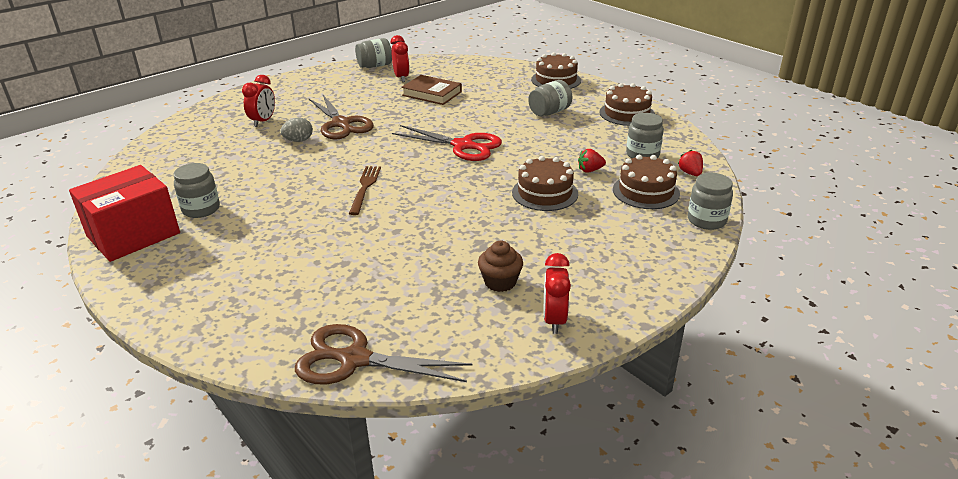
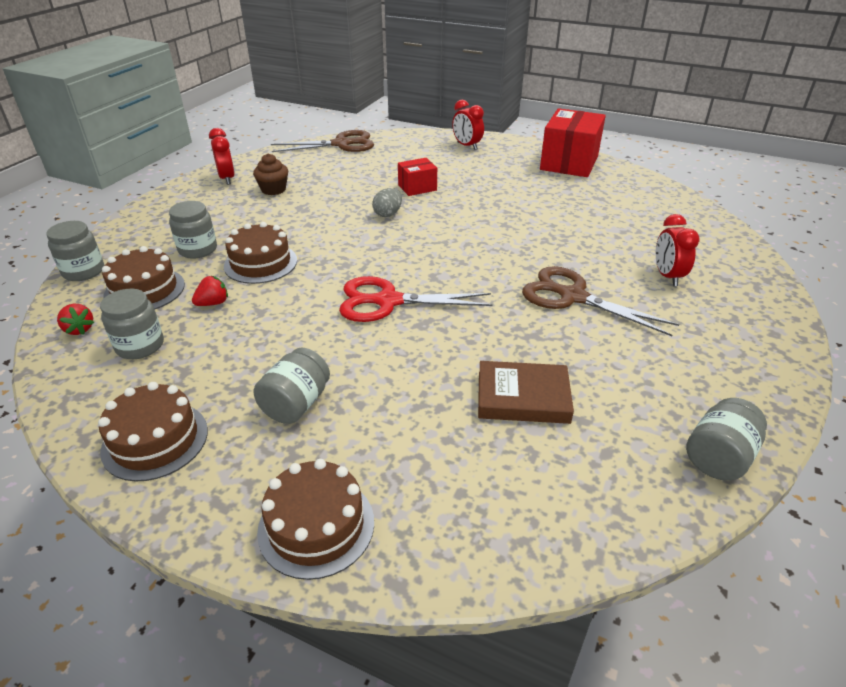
camera: 155 degrees right, 5 degrees up
grey jar [174,163,220,218] -> grey jar moved to [169,201,217,259]
grey egg [280,118,313,142] -> grey egg moved to [372,188,402,217]
brown fork [349,166,381,215] -> none
red clock [391,35,410,82] -> red clock moved to [452,100,484,150]
none -> red box [398,158,437,196]

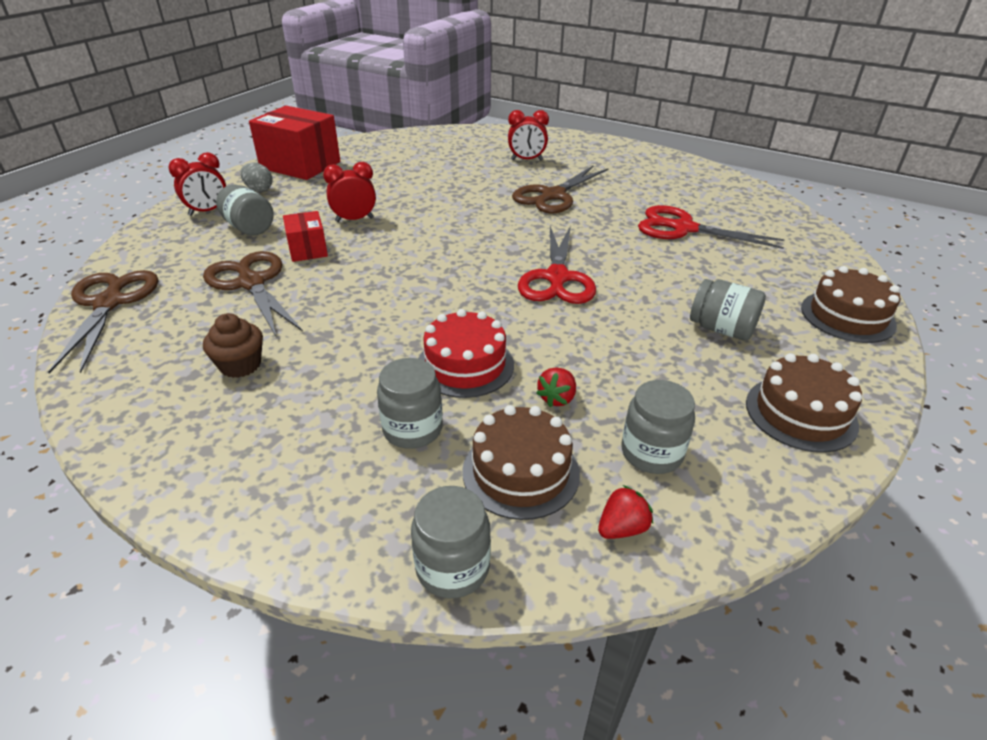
camera: 85 degrees left, 0 degrees up
red strawberry [192,276,228,306] -> red strawberry turned 120 degrees counterclockwise [536,367,576,407]
red clock [209,128,235,185] -> red clock moved to [323,162,376,222]
brown cake [224,222,297,284] -> red cake [418,309,514,398]
grey egg [372,188,402,217] -> grey egg moved to [240,163,273,192]
brown book [478,361,574,424] -> red scissors [638,205,785,249]
grey jar [686,398,767,481] -> grey jar moved to [216,184,274,236]
none -> brown scissors [203,251,303,338]

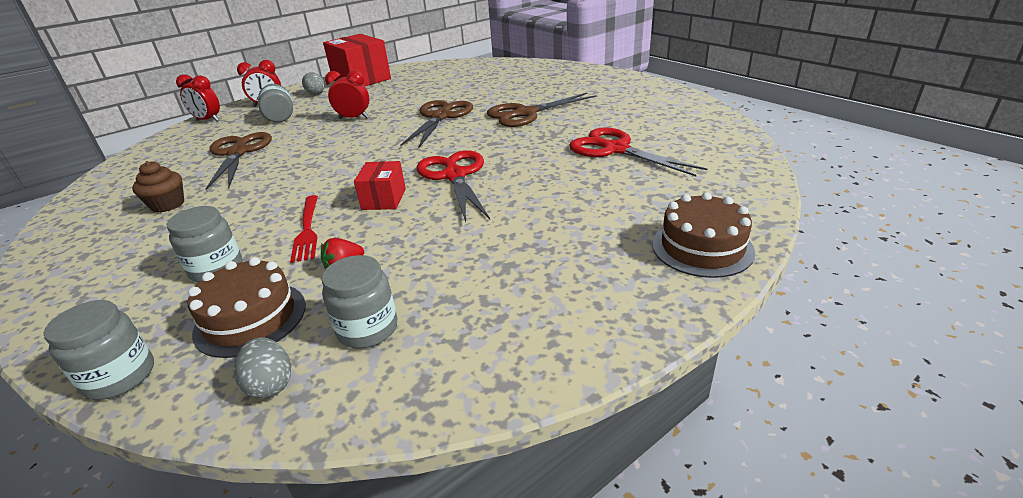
camera: 25 degrees right, 5 degrees down
brown scissors [48,270,158,373] -> brown scissors moved to [401,100,473,149]
red box [283,211,328,262] -> red box moved to [354,161,406,210]
red cake [418,309,514,398] -> red fork [290,195,318,263]
red clock [508,110,549,160] -> red clock moved to [176,74,220,122]
red scissors [518,225,596,304] -> red scissors turned 135 degrees clockwise [417,150,490,222]
red strawberry [598,485,653,539] -> grey egg [234,337,291,399]
grey jar [690,279,766,341] -> none
brown cake [746,353,862,453] -> none

